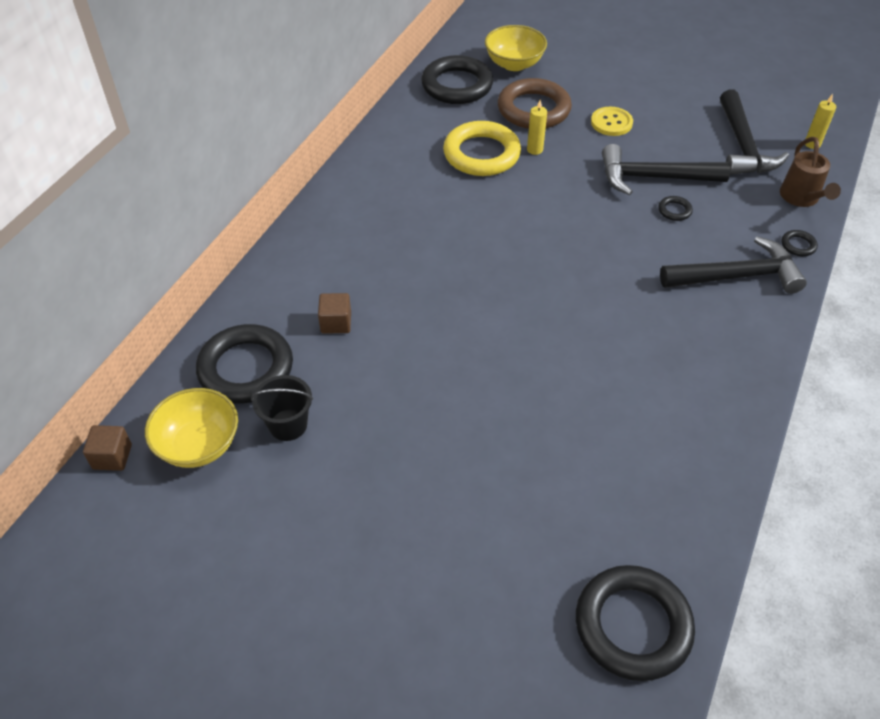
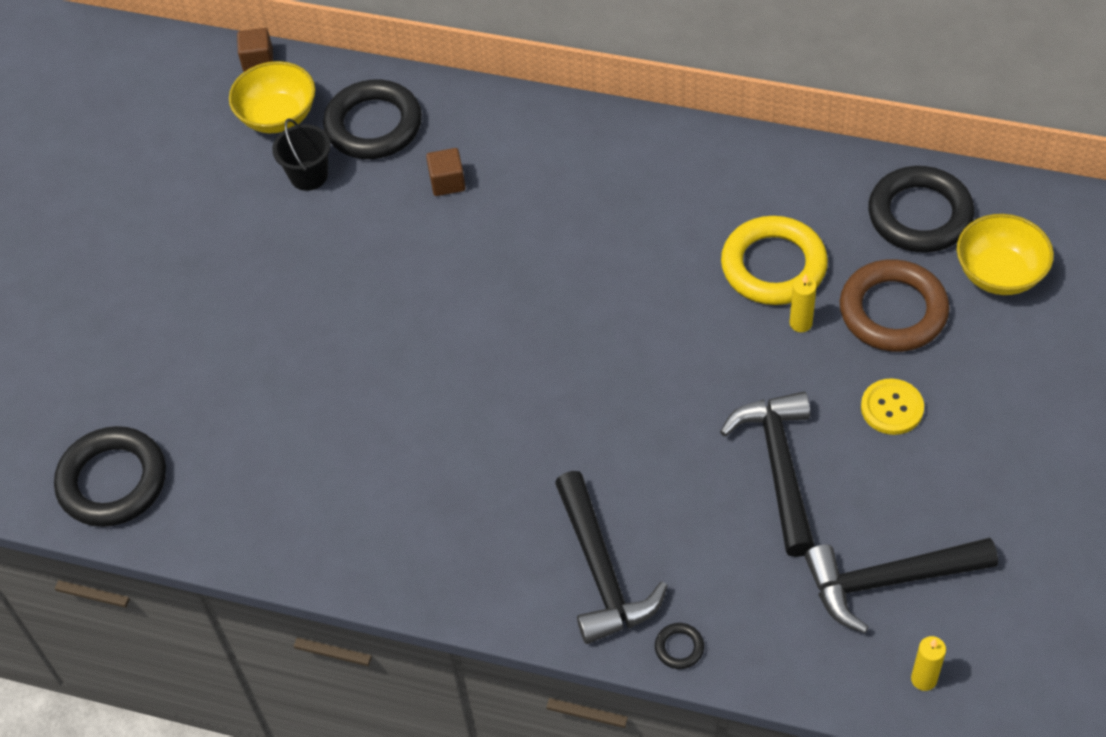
camera: 85 degrees right, 5 degrees up
black ring [658,196,693,221] -> none
brown watering can [780,137,841,207] -> none

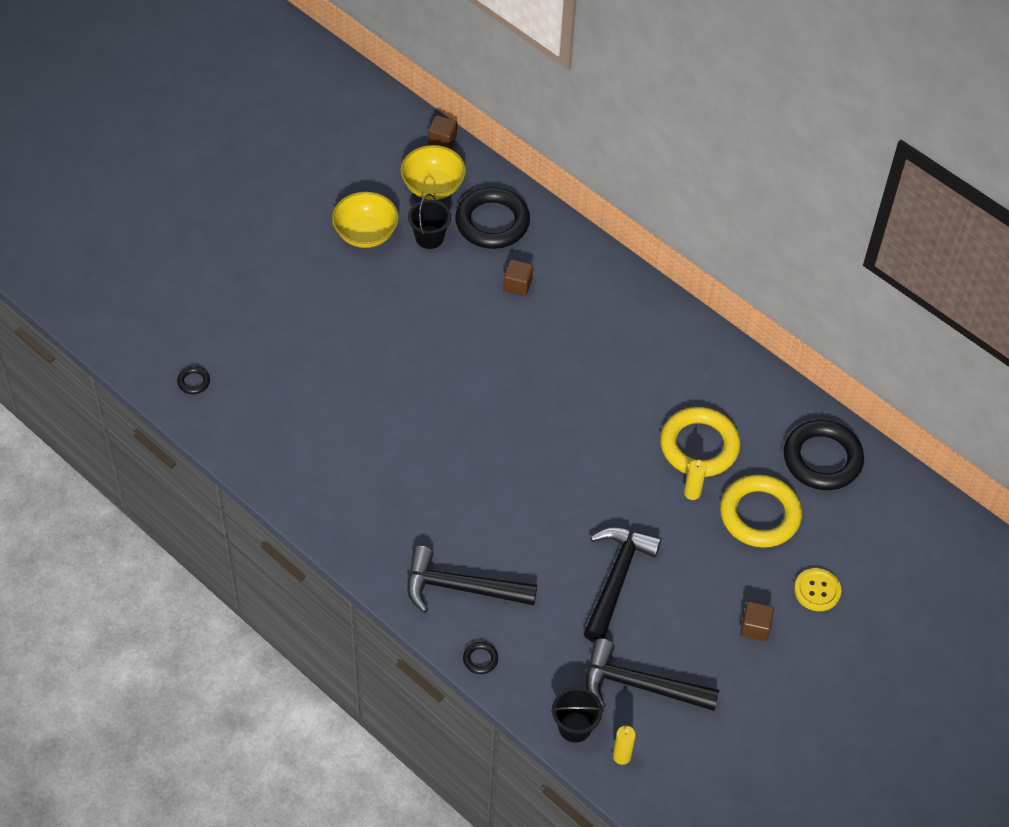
camera: 20 degrees right, 0 degrees up
black ring [54,426,166,527] -> black ring [177,366,210,394], size x0.41
black hammer [555,471,668,644] -> black hammer turned 90 degrees clockwise [407,546,537,613]
brown ring [840,259,949,352] -> yellow ring [720,475,802,548]
yellow button [861,378,924,435] -> yellow button moved to [794,568,841,611]
yellow bowl [957,214,1054,295] -> yellow bowl moved to [332,192,399,248]
none -> black bucket [551,687,604,743]
none -> brown cube [740,601,774,641]

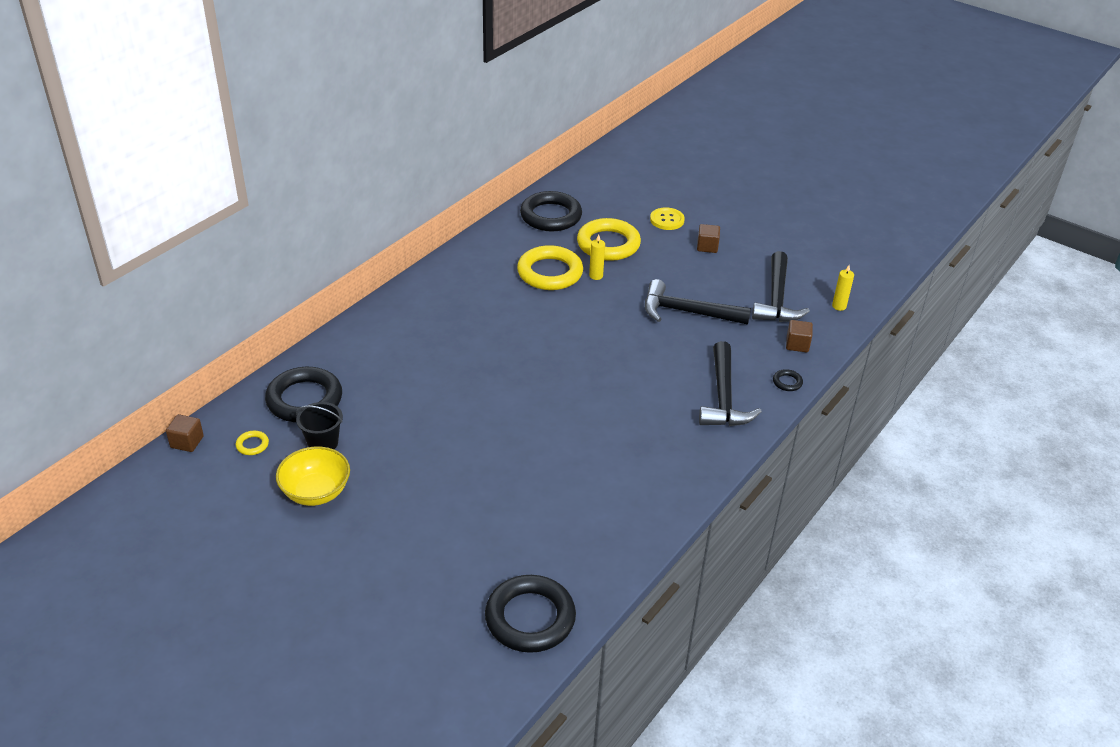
camera: 95 degrees left, 15 degrees down
black ring [177,366,210,394] -> black ring [485,575,576,653], size x2.43
yellow bowl [401,145,466,200] -> yellow ring [236,431,269,455]
brown cube [503,259,533,296] -> brown cube moved to [786,320,813,352]
black bucket [551,687,604,743] -> none

